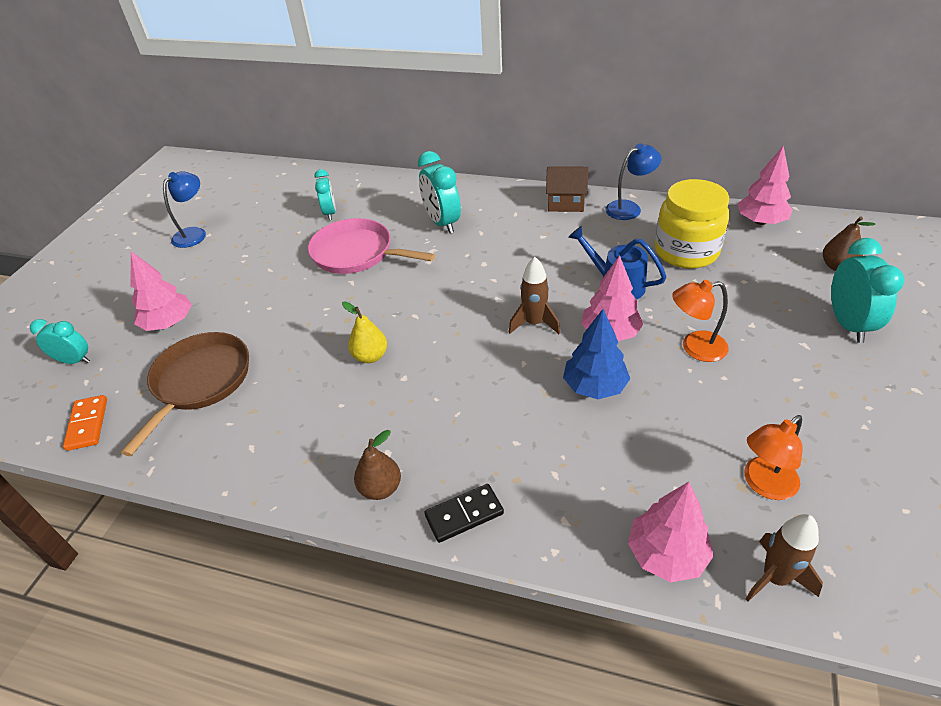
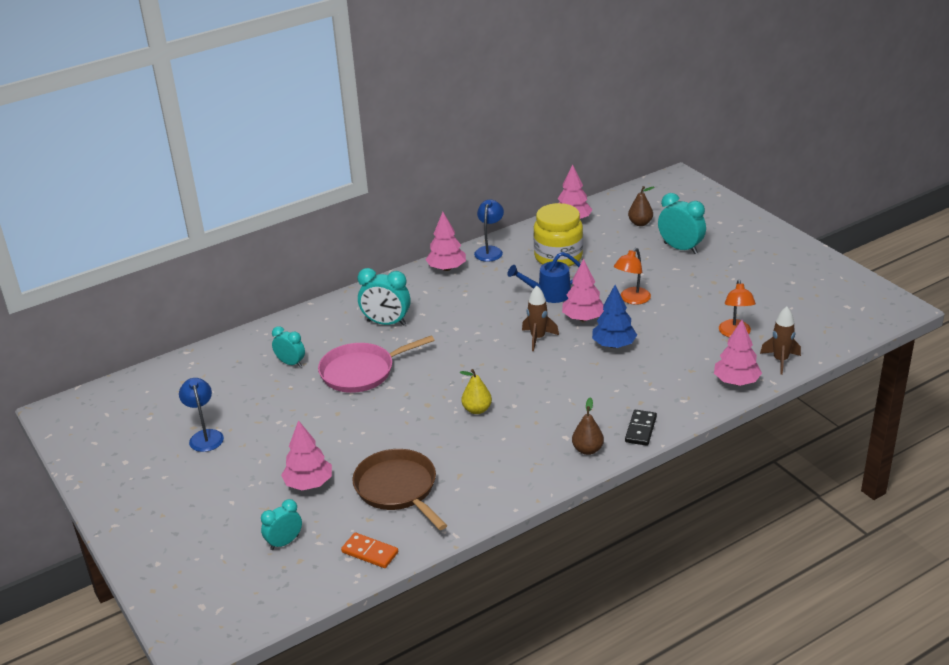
camera: 50 degrees left, 10 degrees down
brown house [546,167,588,212] -> pink tree [426,212,466,271]

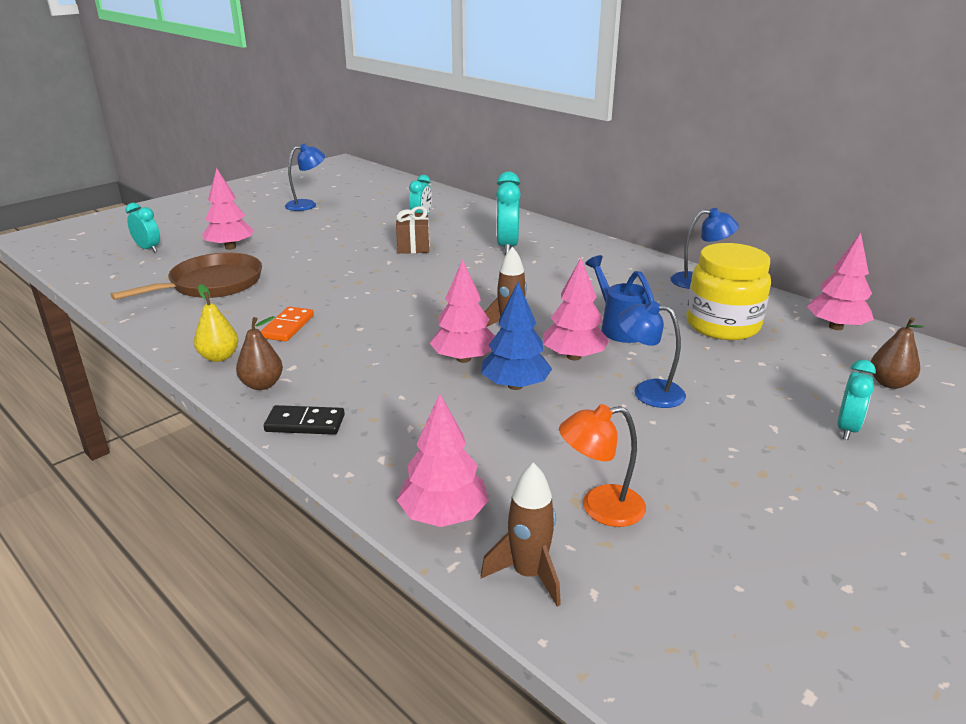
camera: 75 degrees right, 5 degrees down
pink pan [318,335,434,393] -> brown gift [396,206,430,254]
orange domino [341,533,398,568] -> orange domino moved to [260,307,314,342]
pink tree [426,212,466,271] -> pink tree moved to [430,259,495,363]
yellow pear [460,369,492,414] -> yellow pear moved to [194,284,239,362]
orange lamp [614,248,651,305] -> blue lamp [617,301,686,408]
turquoise clock [658,193,706,254] -> turquoise clock [837,360,876,440], size x0.64

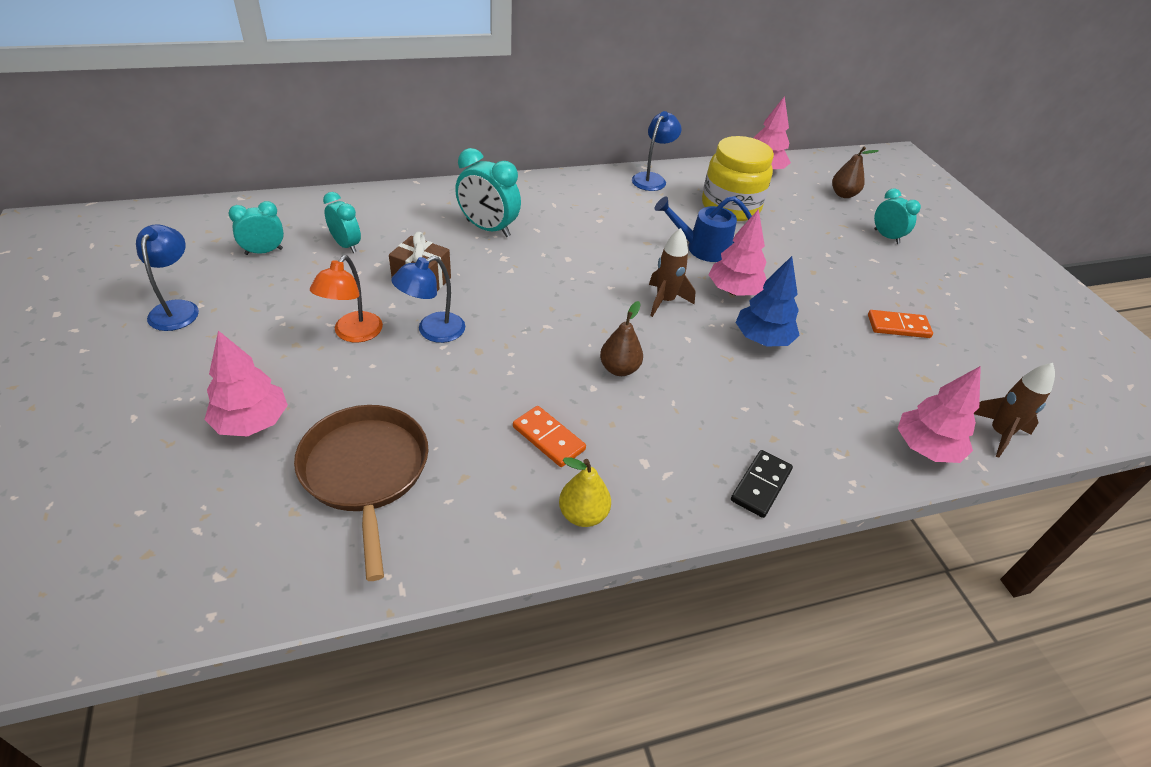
camera: 65 degrees left, 15 degrees up
turquoise clock [126,203,160,252] -> turquoise clock moved to [229,201,284,255]
brown pear [236,316,283,390] -> brown pear moved to [600,301,643,376]
pink tree [430,259,495,363] -> none
orange lamp [559,404,646,527] -> orange lamp moved to [310,255,383,342]
blue lamp [617,301,686,408] -> blue lamp moved to [391,256,465,343]
none -> orange domino [868,310,933,338]

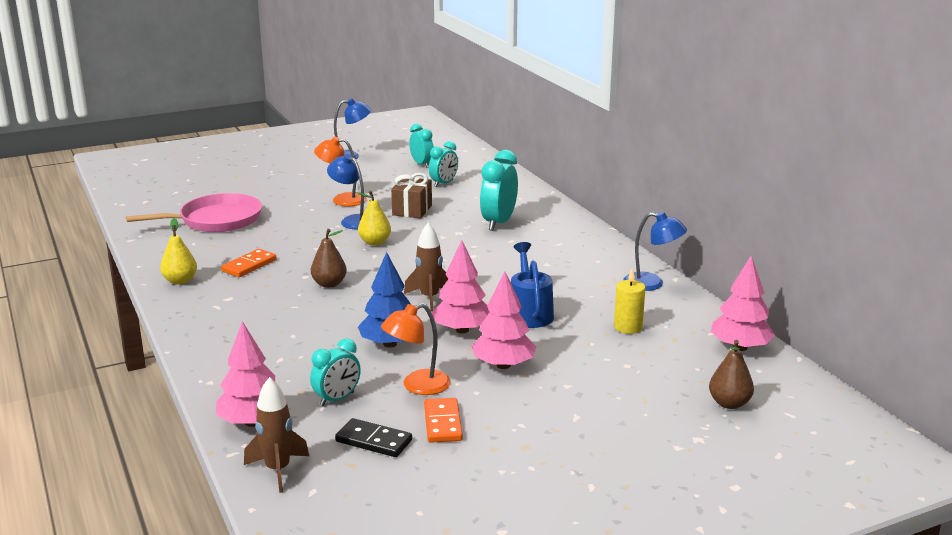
camera: 85 degrees right, 20 degrees down
pink tree [204,330,288,437] -> pink tree moved to [472,271,537,369]
brown pan [294,405,428,581] -> pink pan [126,193,262,232]
yellow jar [702,136,774,221] -> yellow candle [614,269,646,334]
black domino [731,450,793,518] -> black domino moved to [335,418,412,457]
turquoise clock [874,189,921,244] -> turquoise clock moved to [310,338,361,406]
none -> yellow pear [356,191,391,246]
none -> orange lamp [381,303,451,395]

